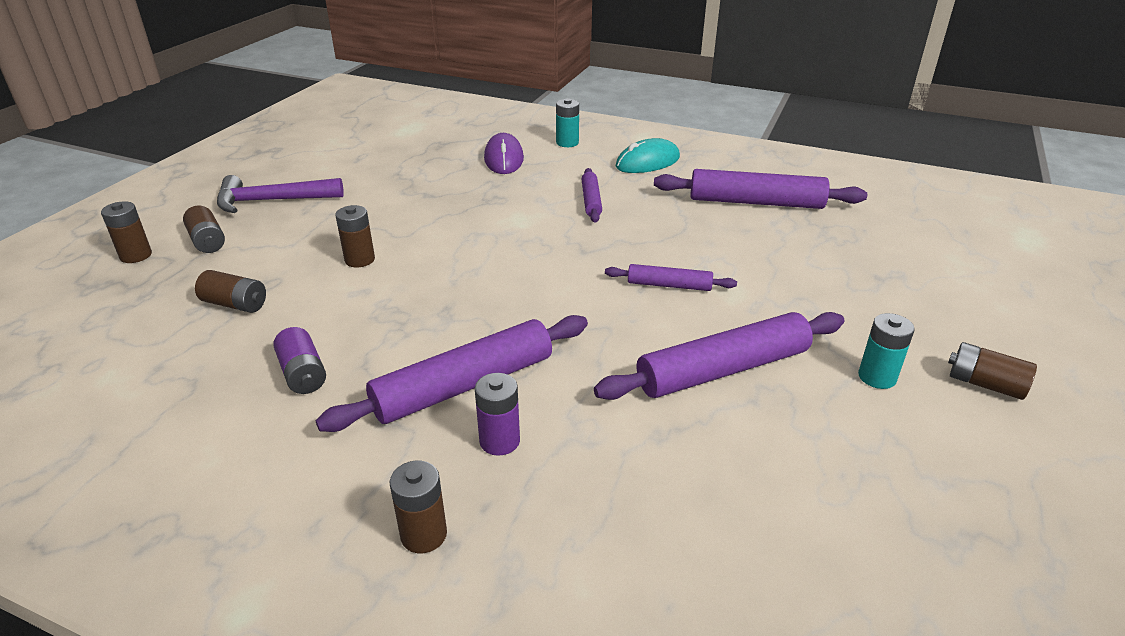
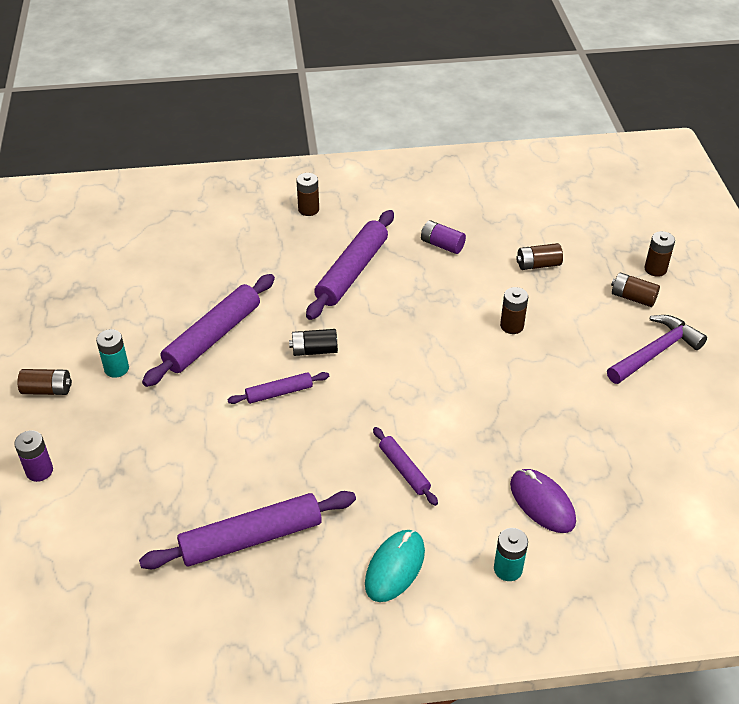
camera: 150 degrees right, 10 degrees up
purple battery [475,373,520,456] -> purple battery moved to [14,430,53,482]
none -> black battery [289,329,338,356]

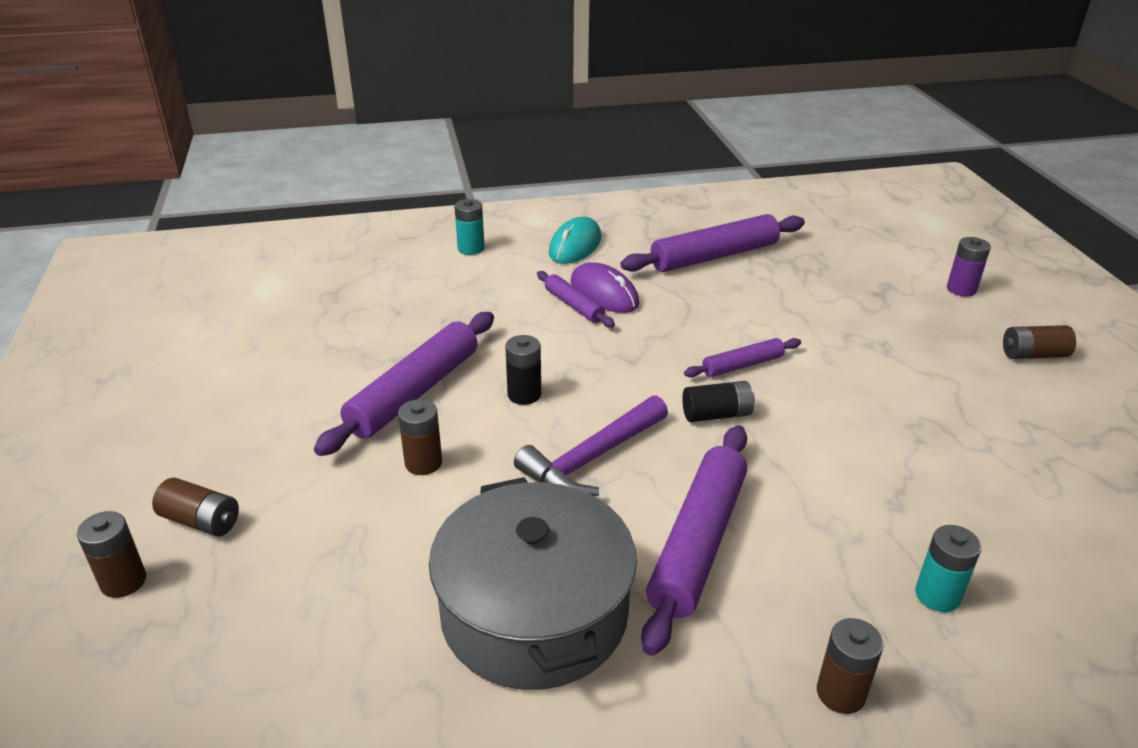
camera: 175 degrees right, 10 degrees down
turquoise battery [96,329,129,378] -> turquoise battery moved to [915,525,981,612]
purple rolling pin [142,274,275,387] -> purple rolling pin moved to [314,312,494,456]
purple battery [421,220,466,254] -> grey pot [429,477,637,690]
purple mouse [510,469,576,533] -> purple mouse moved to [570,262,639,313]
brown battery [516,243,563,270] -> none
purple hammer [607,315,707,384] -> purple hammer moved to [514,395,668,496]
none -> black battery [505,335,541,405]

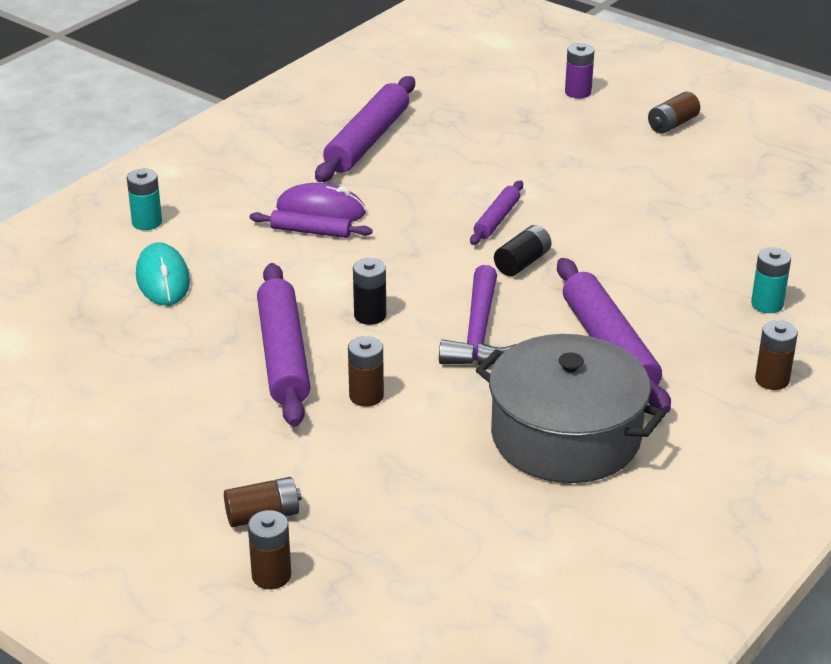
camera: 40 degrees left, 0 degrees up
turquoise mouse [549,217,601,264] -> turquoise mouse moved to [136,242,190,305]

